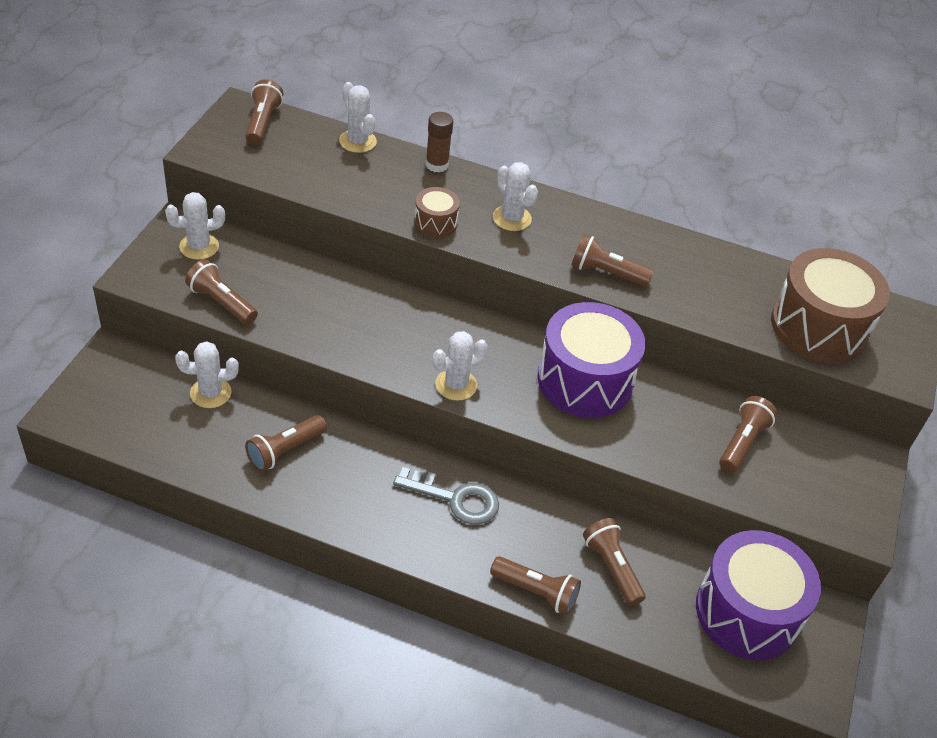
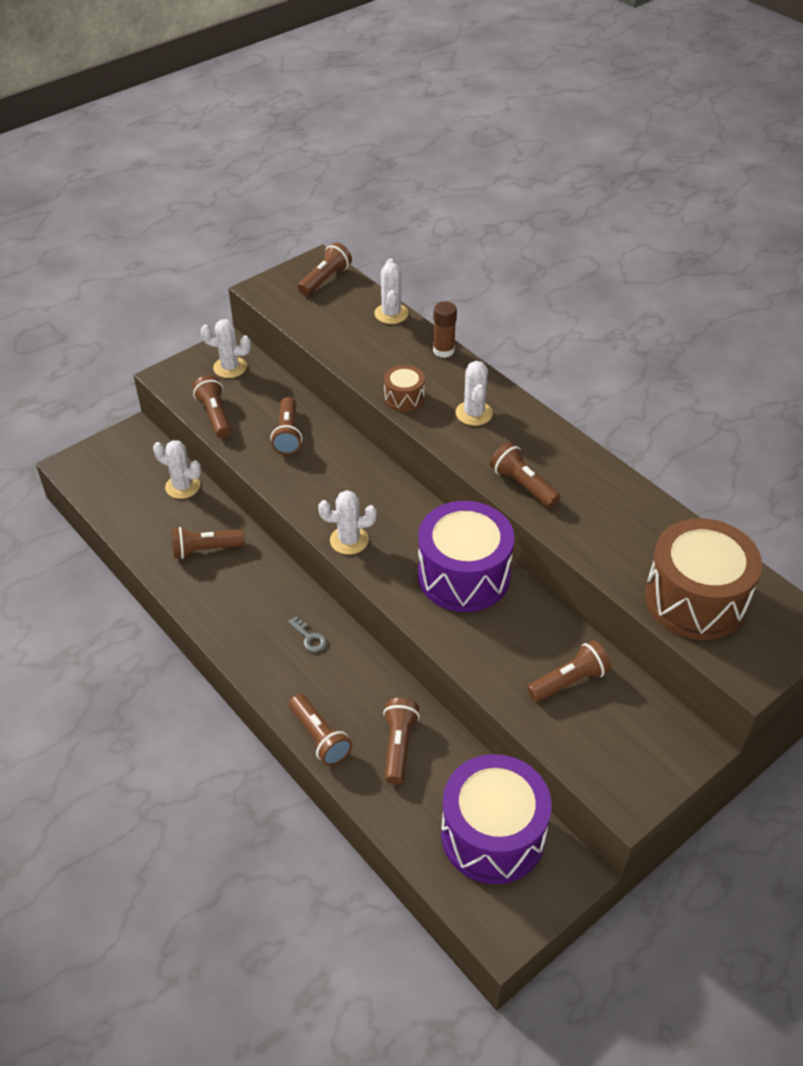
camera: 35 degrees right, 0 degrees up
grey key [393,467,499,525] -> grey key [288,616,327,652], size x0.51
none -> brown flashlight [271,397,302,455]

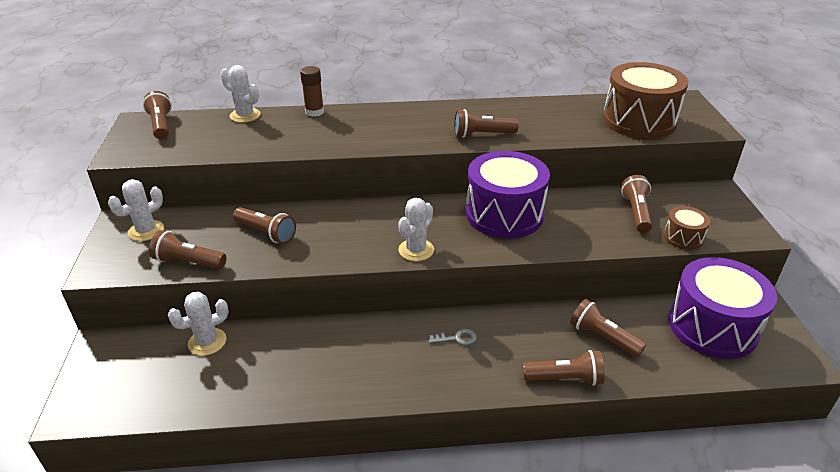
camera: 55 degrees left, 10 degrees down
brown flashlight [171,527,245,559] -> none
brown drum [384,365,425,412] -> brown drum moved to [663,206,710,250]
white cactus [456,361,493,426] -> none

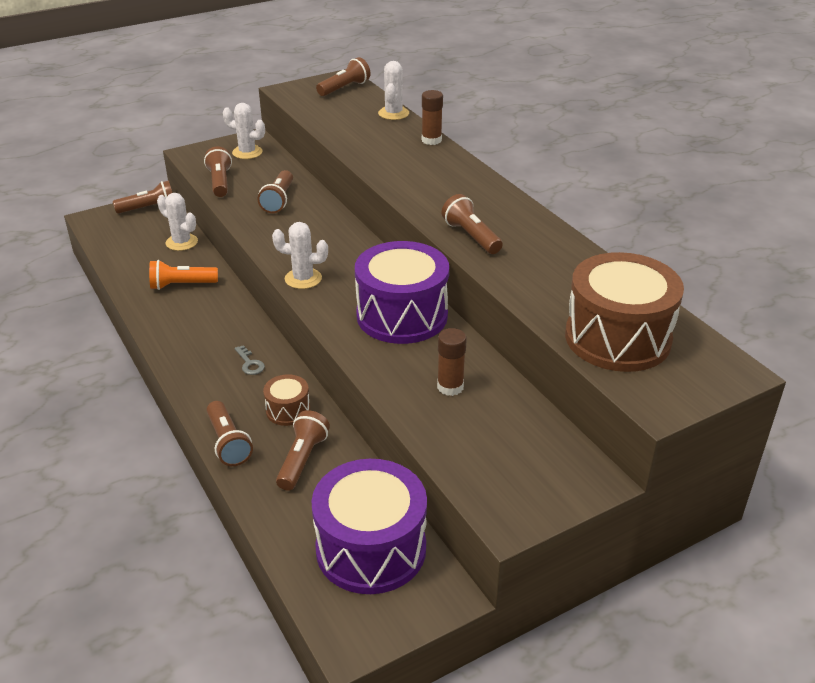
camera: 65 degrees right, 0 degrees up
brown flashlight [621,175,653,233] -> brown flashlight moved to [113,180,172,214]
brown drum [663,206,710,250] -> brown drum moved to [263,374,310,426]
none -> orange flashlight [149,260,218,290]
none -> brown glue stick [437,328,467,396]

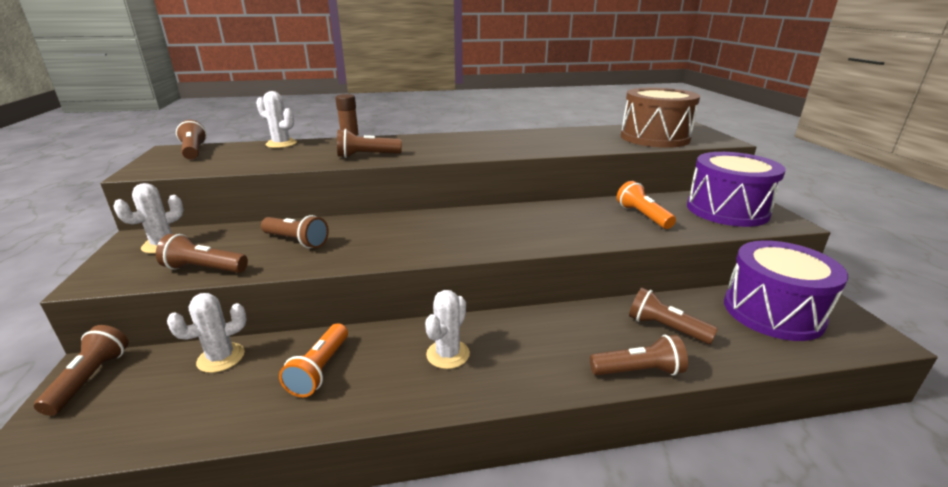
camera: 70 degrees left, 10 degrees down
grey key [235,345,265,375] -> none
brown drum [263,374,310,426] -> none
white cactus [272,222,328,289] -> white cactus moved to [425,290,470,369]
purple drum [355,241,449,344] -> purple drum moved to [687,152,786,227]
brown glue stick [437,328,467,396] -> orange flashlight [617,181,676,229]
brown flashlight [442,194,503,254] -> brown flashlight moved to [337,129,402,158]

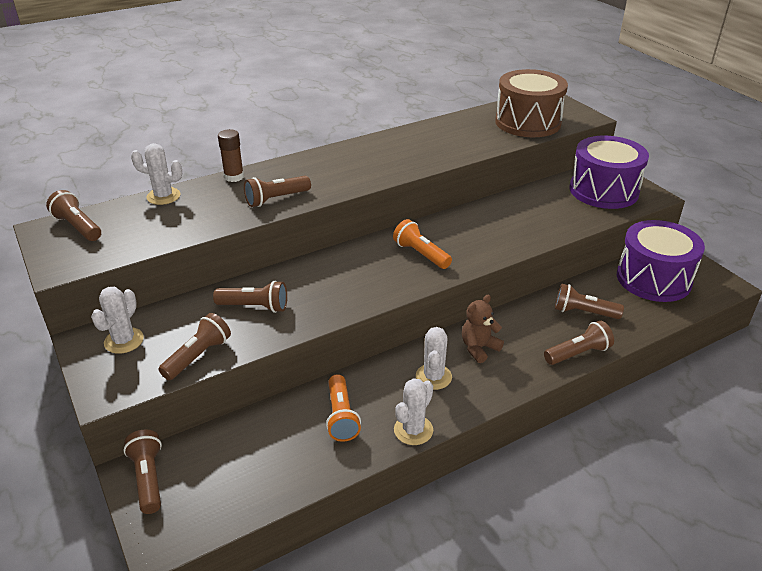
camera: 20 degrees left, 10 degrees up
brown flashlight [156,234,248,273] -> brown flashlight turned 135 degrees clockwise [158,313,231,380]
white cactus [167,293,247,373] -> white cactus moved to [394,378,433,445]
orange flashlight [617,181,676,229] -> orange flashlight moved to [393,219,452,269]
none -> brown teddy bear [462,295,504,363]

